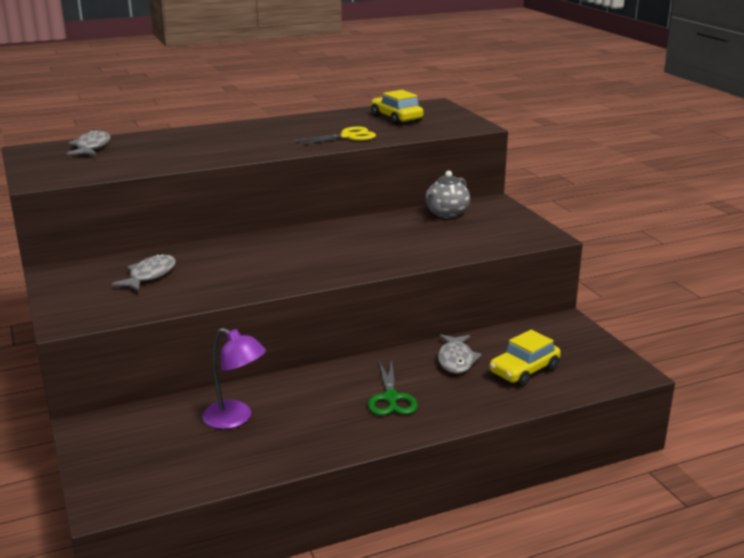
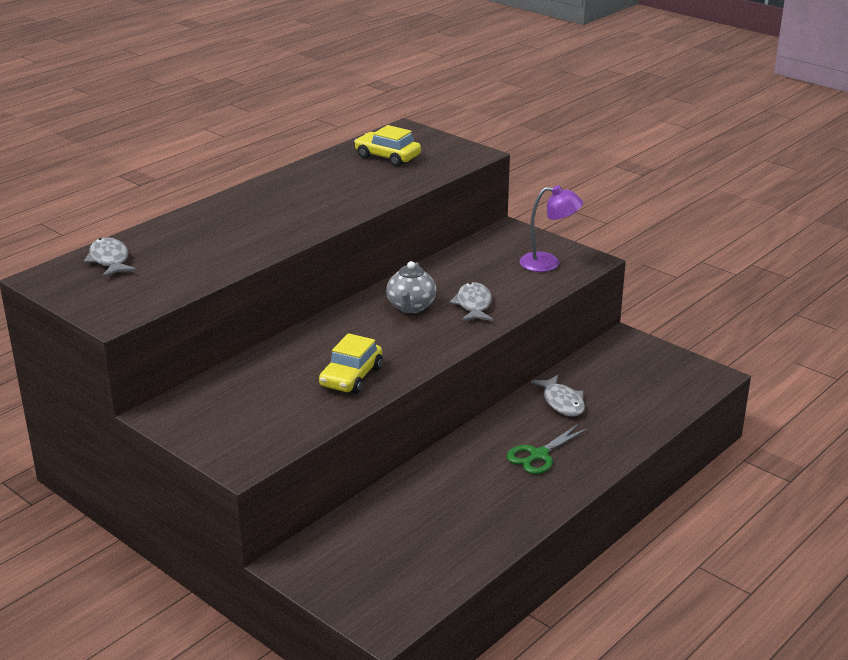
camera: 25 degrees left, 5 degrees up
grey fish [111,254,176,291] -> grey fish moved to [450,282,493,321]
purple lamp [202,328,266,429] -> purple lamp moved to [519,185,583,272]
yellow scissors [293,127,376,145] -> none
green scissors [368,360,418,416] -> green scissors turned 75 degrees clockwise [507,424,588,474]
grey teapot [425,171,470,218] -> grey teapot moved to [386,261,436,313]
yellow car [490,330,561,387] -> yellow car moved to [319,333,383,394]

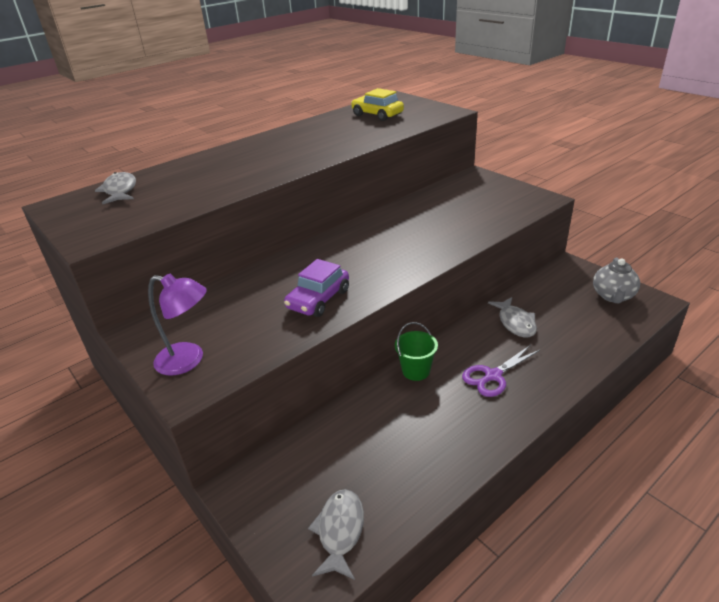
camera: 10 degrees right, 5 degrees up
yellow car [319,333,383,394] -> purple car [284,259,349,317]
grey teapot [386,261,436,313] -> grey teapot moved to [593,258,640,304]
grey fish [450,282,493,321] -> grey fish moved to [308,489,364,580]
green scissors [507,424,588,474] -> purple scissors [462,345,540,397]
purple lamp [519,185,583,272] -> purple lamp moved to [148,274,207,376]
none -> green bucket [395,322,438,381]

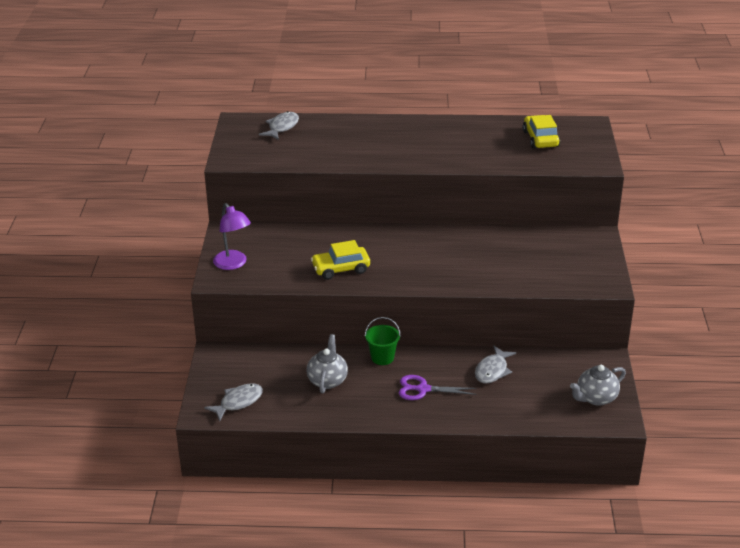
camera: 40 degrees right, 0 degrees up
purple car [284,259,349,317] -> yellow car [311,240,370,280]
none -> grey teapot [306,334,348,393]

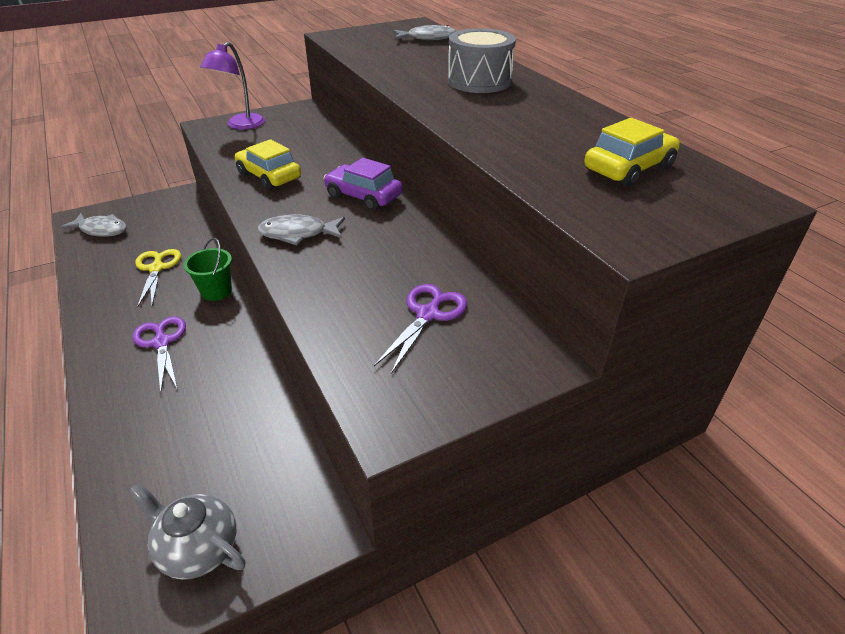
camera: 60 degrees right, 5 degrees up
grey teapot [306,334,348,393] -> yellow scissors [135,249,181,307]
grey fish [475,345,516,384] -> grey fish moved to [258,214,345,245]
none -> purple car [324,158,403,211]
none -> purple scissors [374,284,467,374]
none -> grey drum [448,28,516,93]

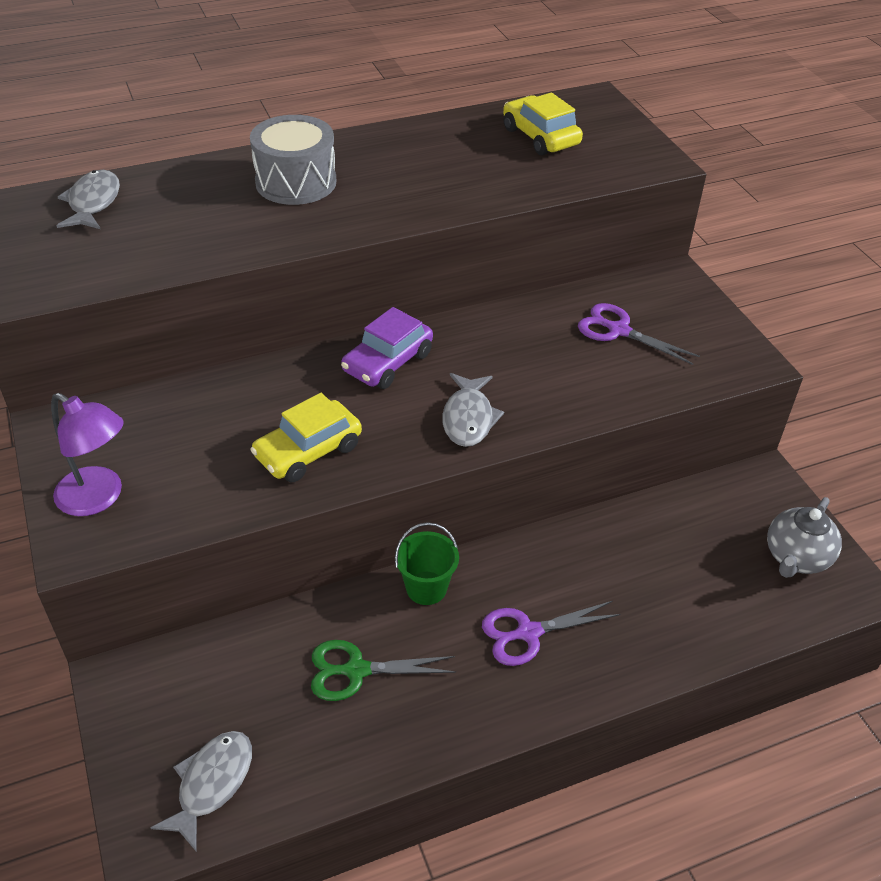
camera: 85 degrees left, 5 degrees up
yellow scissors [135,249,181,307] -> green scissors [311,640,456,701]

